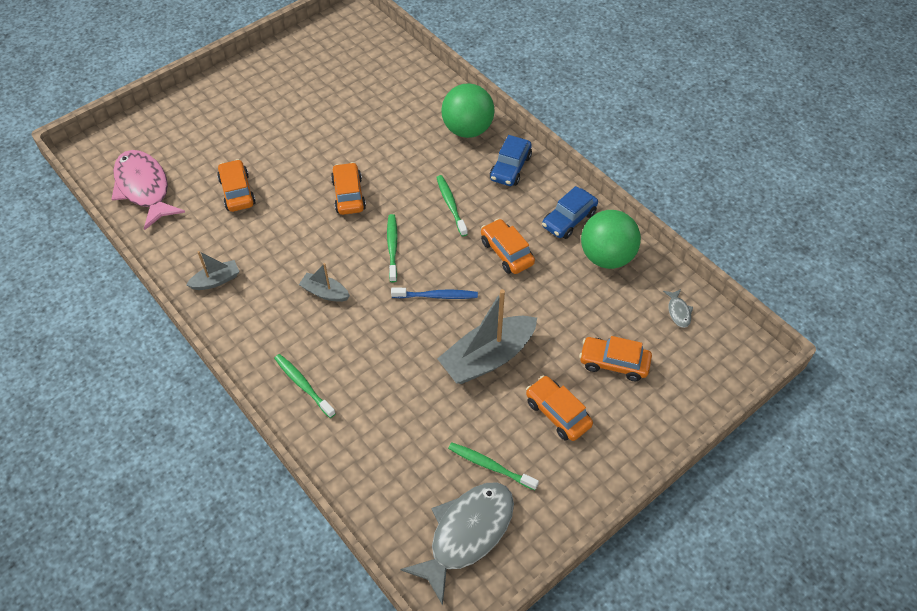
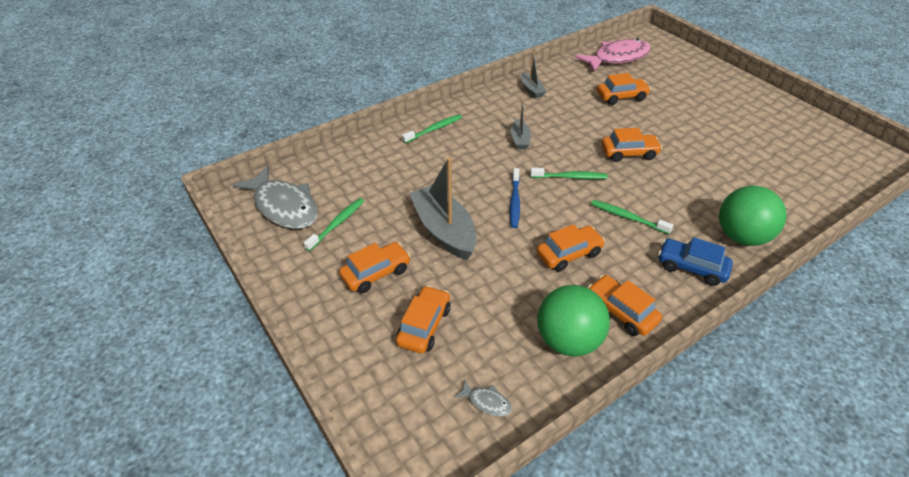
camera: 95 degrees right, 10 degrees down
grey boat [299,263,350,302] -> grey boat turned 150 degrees clockwise [511,100,531,149]
green toothbrush [436,175,468,237] -> green toothbrush turned 135 degrees counterclockwise [591,200,674,234]
blue car [542,186,598,239] -> orange car [588,275,662,336]
grey fish [663,289,693,328] -> grey fish turned 150 degrees counterclockwise [454,379,512,416]

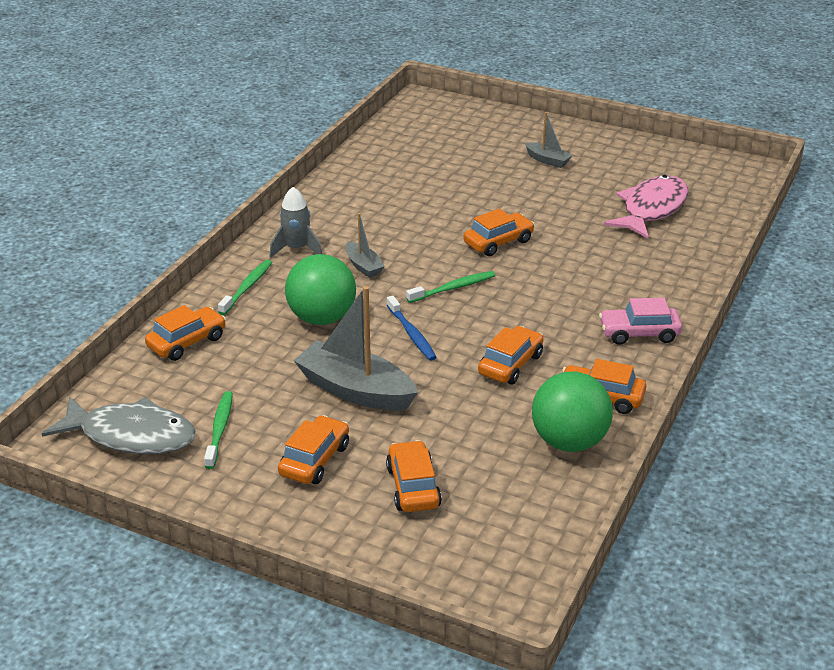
camera: 30 degrees left, 10 degrees down
grey fish [454,379,512,416] -> none
grey boat [521,52,547,98] -> grey boat moved to [525,112,573,168]
pink fish [575,39,651,71] -> pink fish moved to [604,175,688,239]
green toothbrush [591,200,674,234] -> none
orange car [597,73,651,105] -> orange car moved to [145,305,226,361]
blue car [658,237,733,286] -> pink car [599,297,682,345]
green ball [719,186,786,246] -> green ball moved to [285,254,356,325]
none -> grey rocket [270,187,322,258]

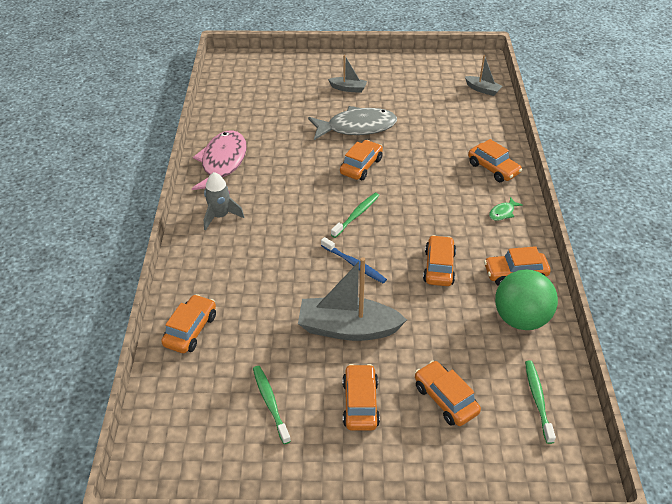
camera: 25 degrees left, 10 degrees up
grey fish [42,396,196,454] -> grey fish moved to [308,106,397,140]
green toothbrush [218,260,272,315] -> green toothbrush moved to [525,361,556,444]
green ball [285,254,356,325] -> none
grey boat [346,213,385,278] -> grey boat moved to [465,55,502,96]
pink car [599,297,682,345] -> green fish [489,197,523,221]
pink fish [604,175,688,239] -> pink fish moved to [192,130,247,194]
none -> orange car [468,139,522,182]

